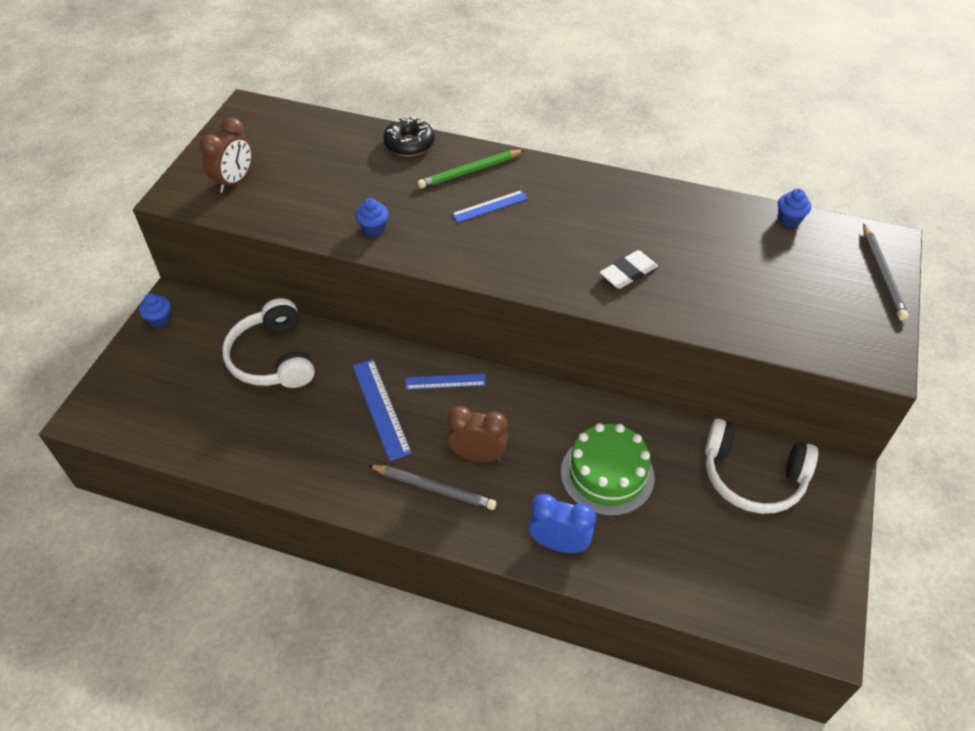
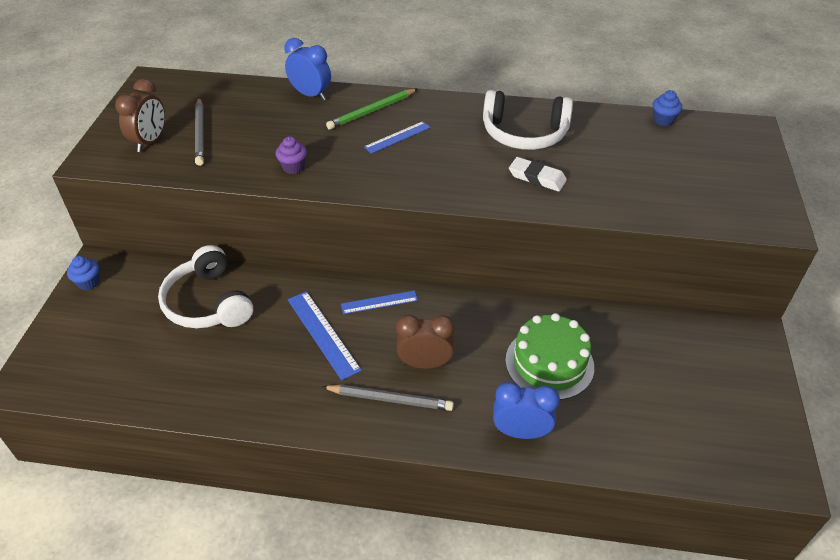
camera: 10 degrees left, 5 degrees down
blue cupcake [355,198,388,237] -> purple cupcake [276,136,307,174]
black donut [383,117,435,156] -> blue clock [284,38,331,101]
white eraser [599,250,658,289] -> white eraser turned 75 degrees clockwise [509,157,567,192]
white headphones [705,419,818,514] -> white headphones moved to [483,90,573,150]
grey pencil [863,223,909,320] -> grey pencil moved to [195,98,204,166]

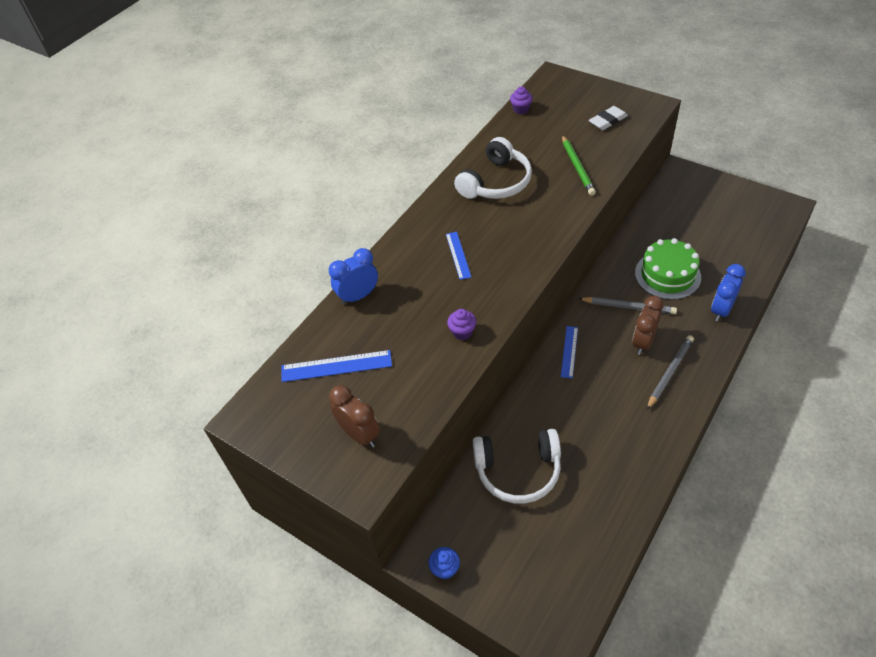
camera: 60 degrees left, 5 degrees up
grey pencil [195,98,204,166] -> grey pencil moved to [578,297,677,314]
blue ruler [288,291,362,380] -> blue ruler moved to [281,350,392,382]
green pencil [326,89,417,130] -> green pencil moved to [562,135,596,196]
white eraser [509,157,567,192] -> white eraser moved to [589,106,628,130]
blue cupcake [652,90,682,126] -> purple cupcake [510,86,533,114]

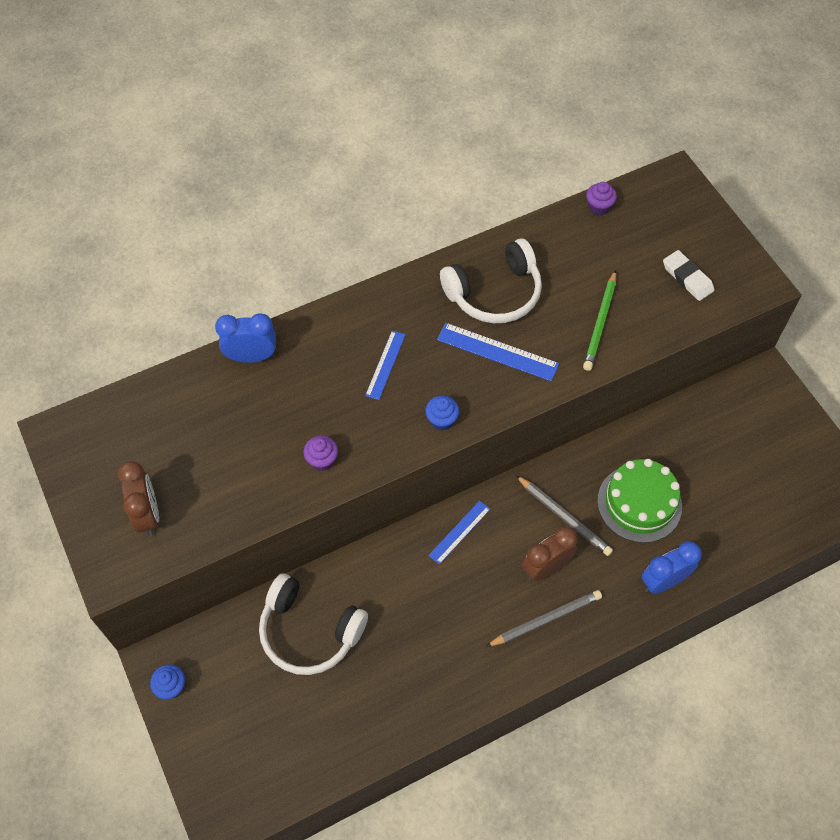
camera: 25 degrees right, 10 degrees up
blue ruler [281,350,392,382] -> blue ruler moved to [437,323,559,381]
white eraser [589,106,628,130] -> white eraser turned 60 degrees clockwise [663,250,714,301]
none -> blue cupcake [425,396,459,430]

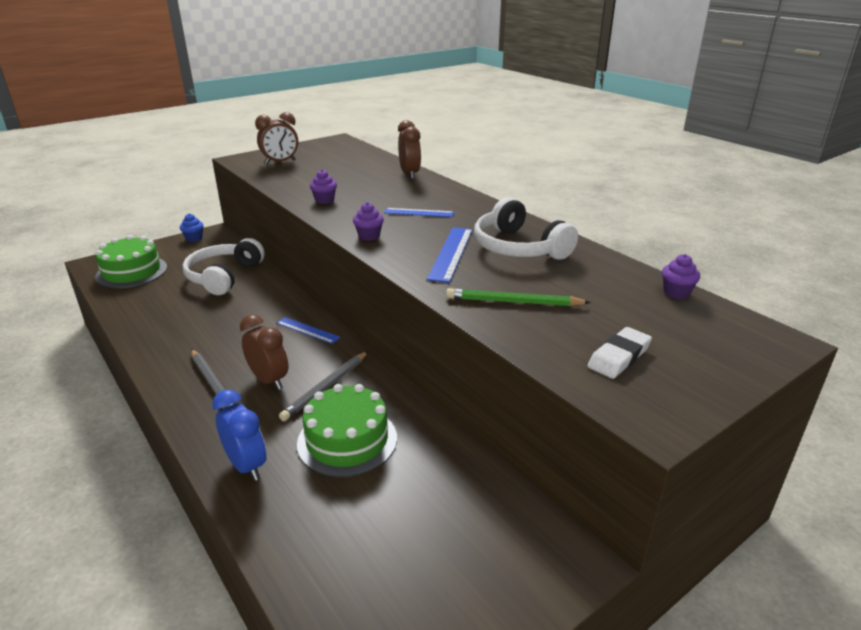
camera: 80 degrees right, 30 degrees down
blue clock [215,313,276,363] -> brown clock [398,120,421,179]
blue cupcake [425,396,459,430] -> purple cupcake [353,202,384,241]
none -> green cake [95,235,167,288]

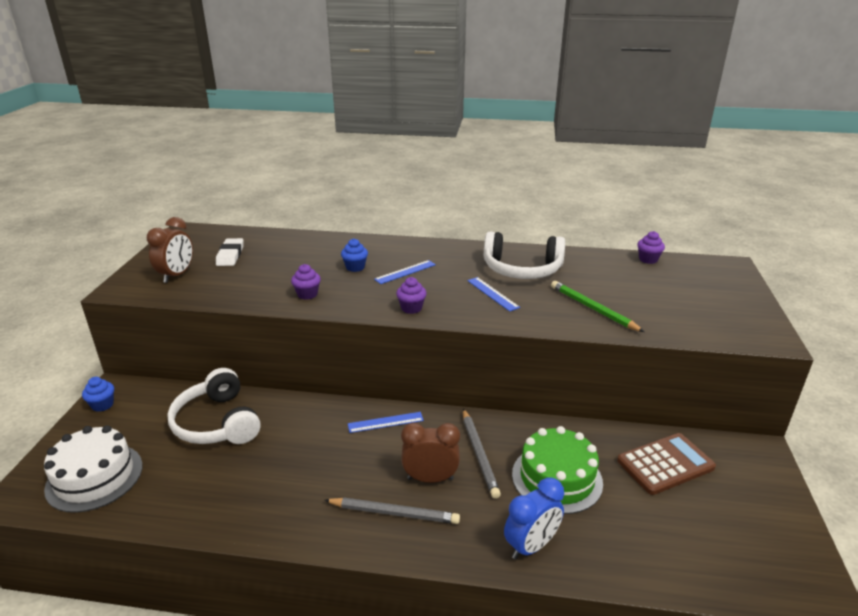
camera: 45 degrees left, 0 degrees up
green cake [95,235,167,288] -> white cake [44,425,143,513]
blue clock [212,389,266,481] -> blue clock turned 135 degrees clockwise [504,478,564,560]
brown clock [398,120,421,179] -> none
blue ruler [427,227,473,283] -> blue ruler [467,277,520,311], size x0.65
green pencil [446,288,591,306] -> green pencil turned 90 degrees clockwise [551,281,644,332]
white eraser [588,327,652,379] -> white eraser moved to [216,238,244,266]
none -> blue cupcake [341,238,368,272]
none -> brown calculator [617,433,716,495]

